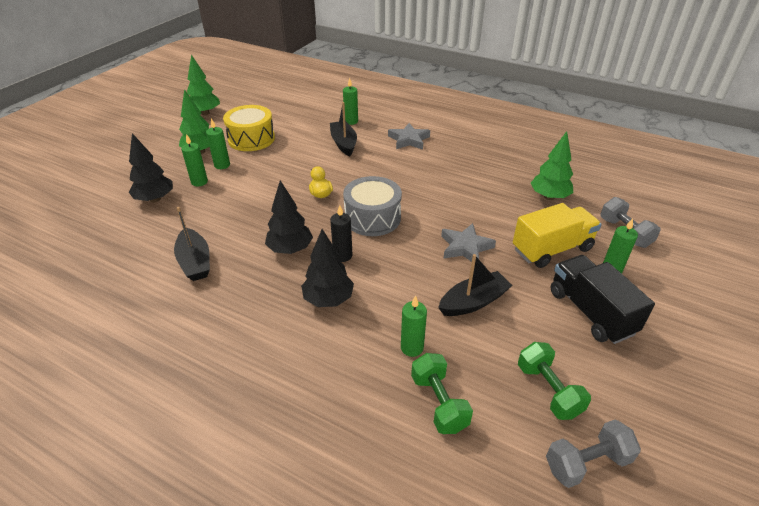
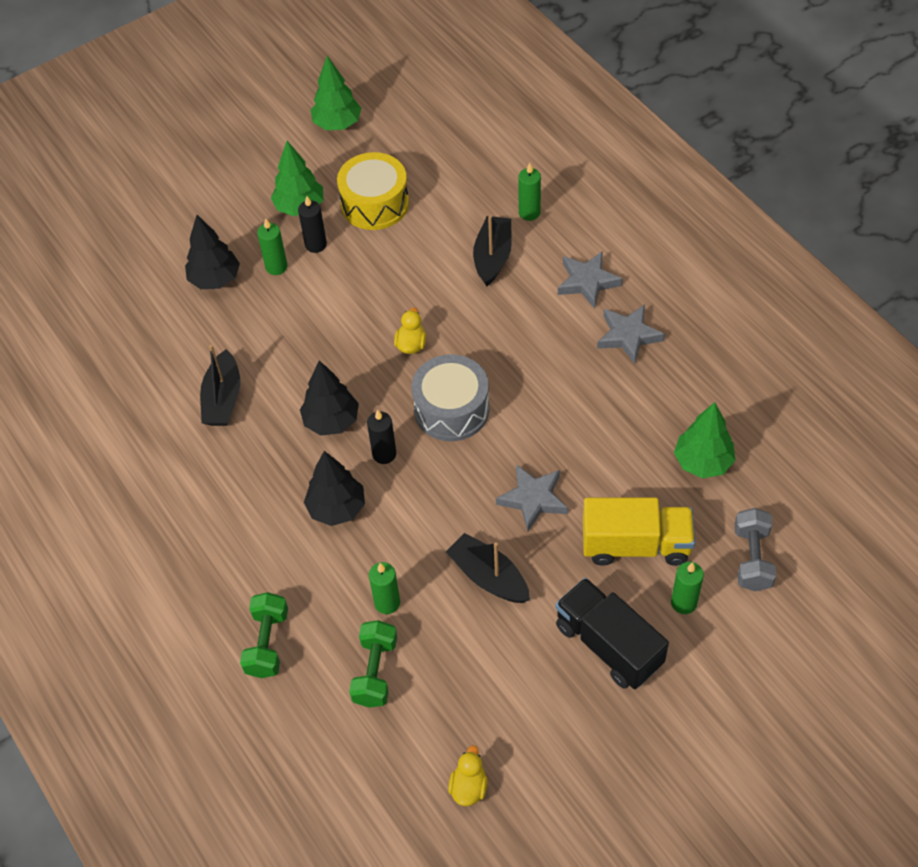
camera: 30 degrees right, 15 degrees up
green candle [206,118,230,169] -> black candle [298,196,327,253]
black boat [438,254,512,316] -> black boat turned 135 degrees counterclockwise [446,533,530,603]
green dumbbell [518,342,591,420] -> green dumbbell moved to [240,592,288,678]
grey dumbbell [546,419,641,488] -> yellow duck [448,745,488,806]
black truck [551,255,655,344] -> black truck turned 45 degrees counterclockwise [555,578,669,689]
none -> grey star [597,305,665,364]

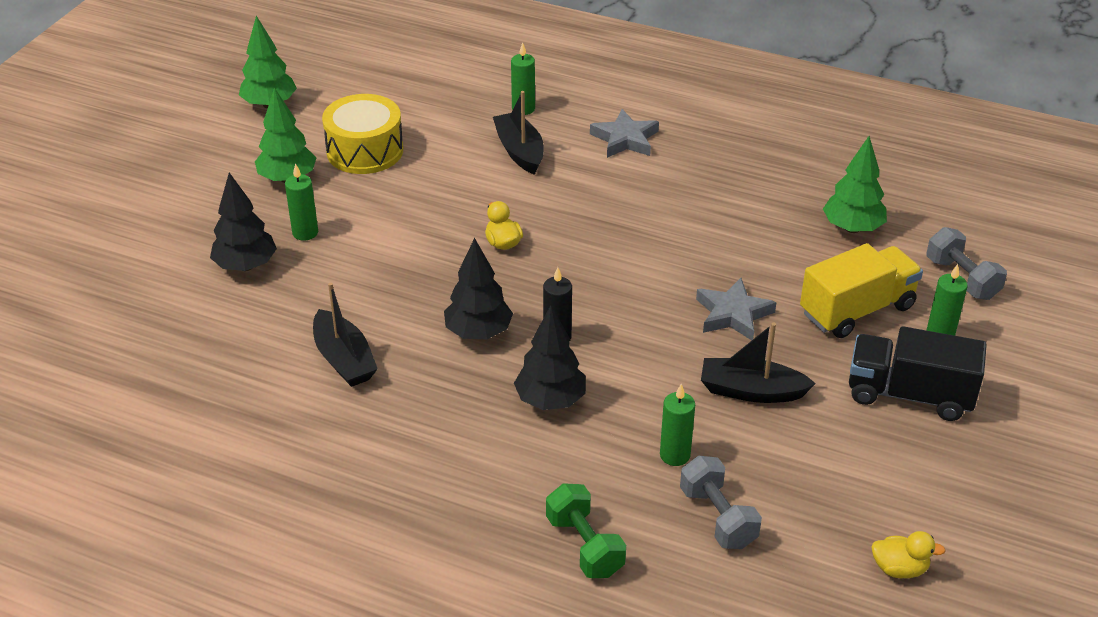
camera: 35 degrees left, 15 degrees down
black candle [298,196,327,253] -> none
green dumbbell [349,620,397,708] -> grey dumbbell [680,456,762,549]
grey drum [412,354,489,441] -> none
yellow duck [448,745,488,806] -> yellow duck turned 120 degrees clockwise [871,531,946,578]
grey star [597,305,665,364] -> none

